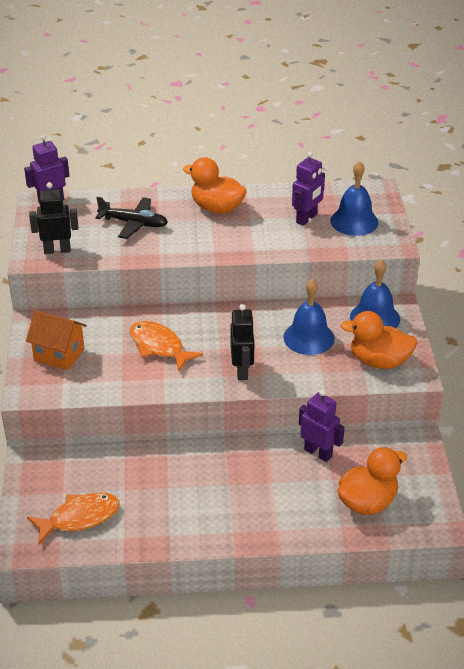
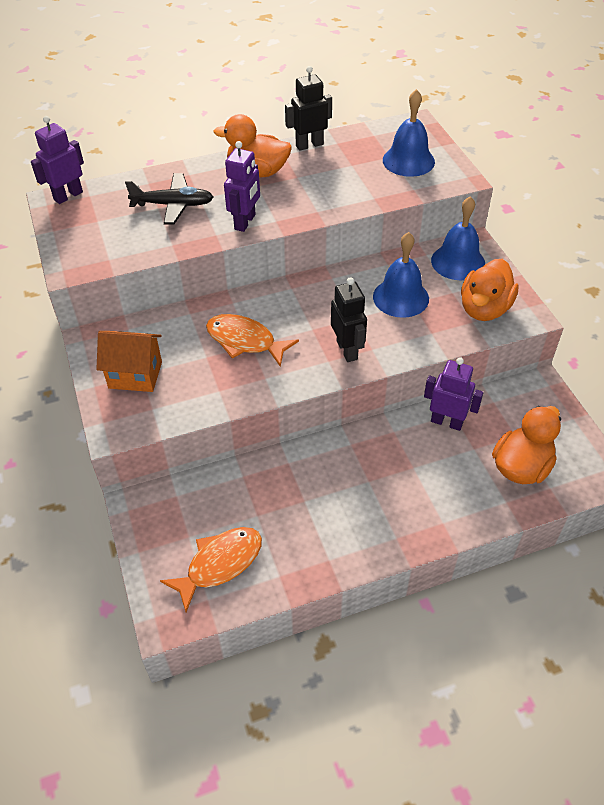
camera: 15 degrees left, 10 degrees up
black robot [29,182,78,254] -> black robot moved to [285,66,332,151]
purple robot [292,152,325,226] -> purple robot moved to [224,141,260,232]
orange duck [340,311,418,369] -> orange duck turned 60 degrees counterclockwise [461,259,519,321]

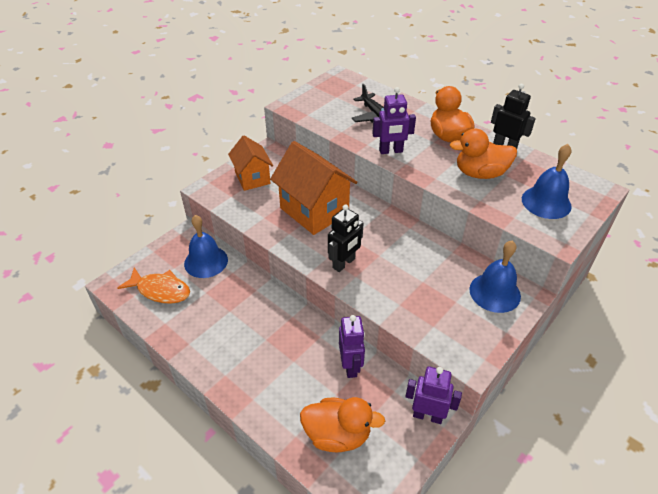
camera: 60 degrees right, 5 degrees down
purple robot [31,116,84,204] -> purple robot moved to [405,366,462,424]
orange fish [206,314,299,367] -> orange house [270,141,358,235]
blue bell [373,232,429,318] -> blue bell moved to [184,215,228,278]
orange duck [461,259,519,321] -> orange duck moved to [450,129,517,179]

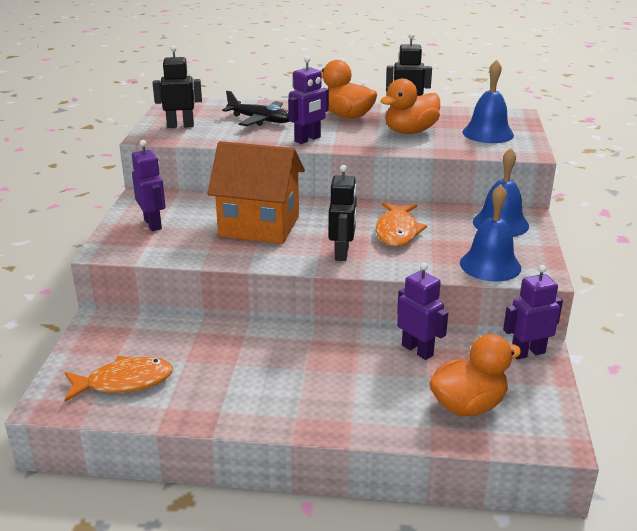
camera: 35 degrees left, 15 degrees down
blue bell [184,215,228,278] -> blue bell moved to [460,184,521,282]
orange house [228,135,273,191] -> purple robot [132,140,166,231]
none -> black robot [153,45,202,128]
none -> orange fish [376,202,427,246]

